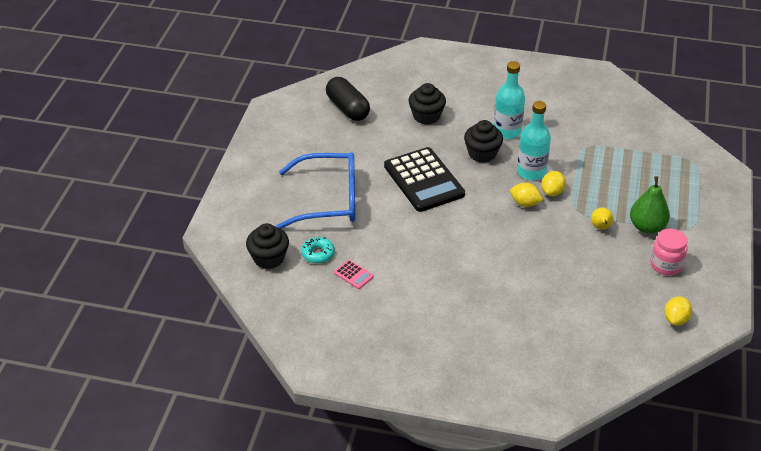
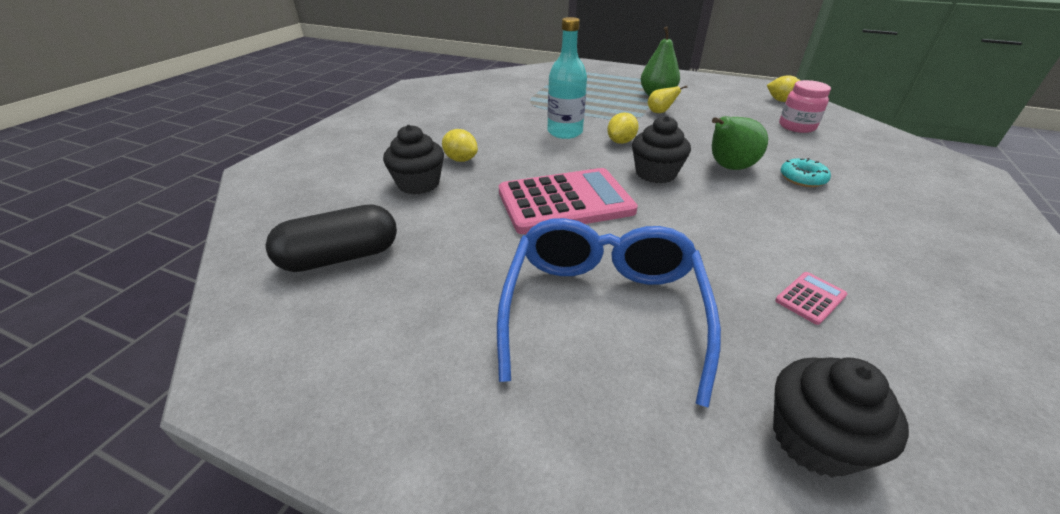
camera: 80 degrees left, 5 degrees down
turquoise donut [301,237,334,263] -> turquoise donut moved to [780,158,831,187]
black calculator [384,147,465,212] -> pink calculator [499,168,638,234]
black cupcake [464,120,503,163] -> black cupcake moved to [632,116,691,183]
turquoise bottle [494,61,525,139] -> none
yellow lemon [541,171,566,196] -> yellow lemon moved to [442,129,478,162]
pink jar [650,229,687,275] -> pink jar moved to [779,80,831,133]
none -> green pear [712,116,768,170]

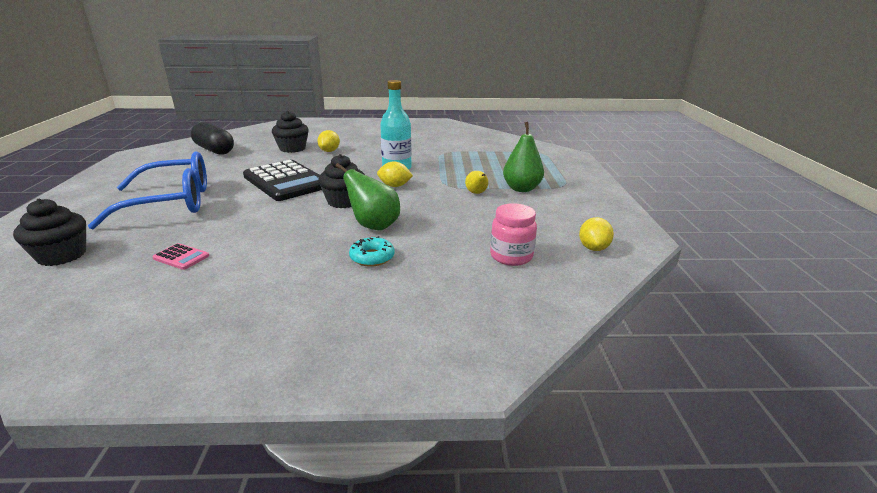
camera: 65 degrees right, 10 degrees down
pink calculator [499,168,638,234] -> black calculator [243,160,322,201]

